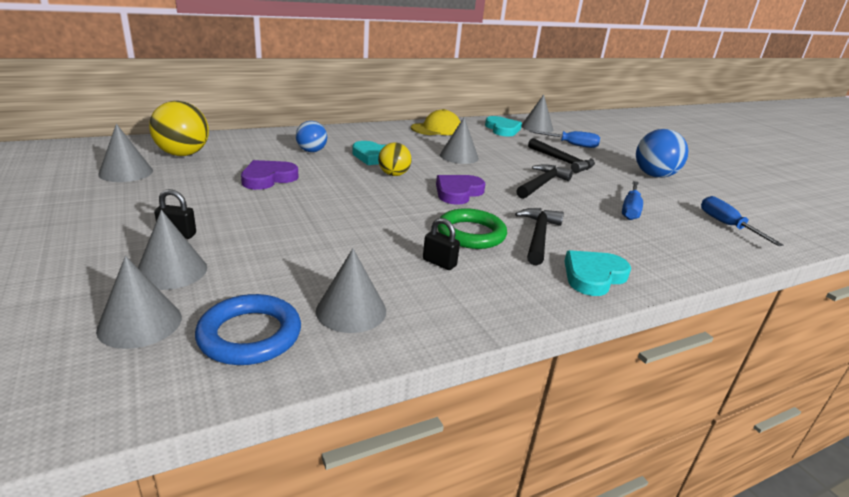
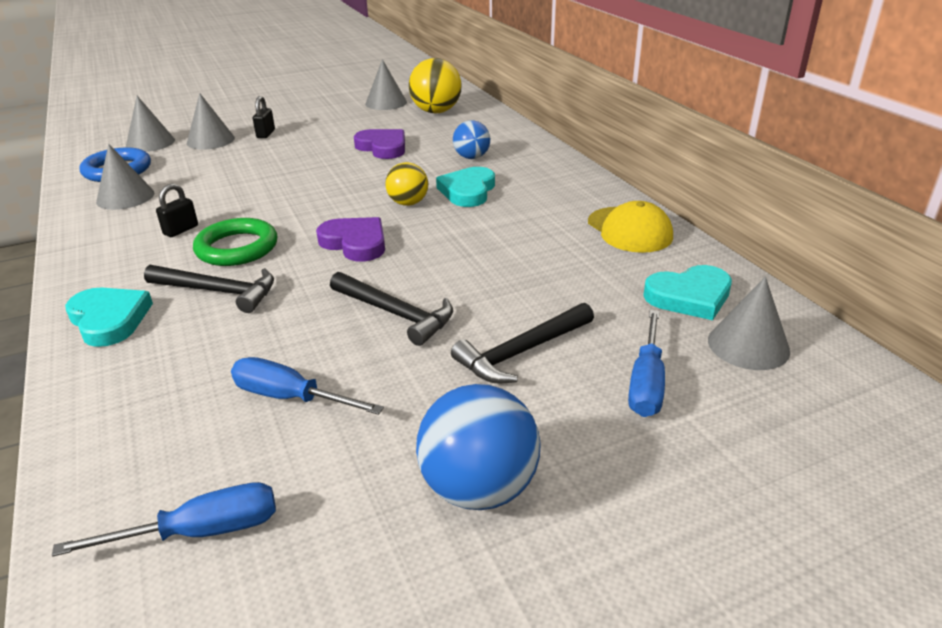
camera: 95 degrees right, 5 degrees up
grey cone [440,117,479,164] -> none

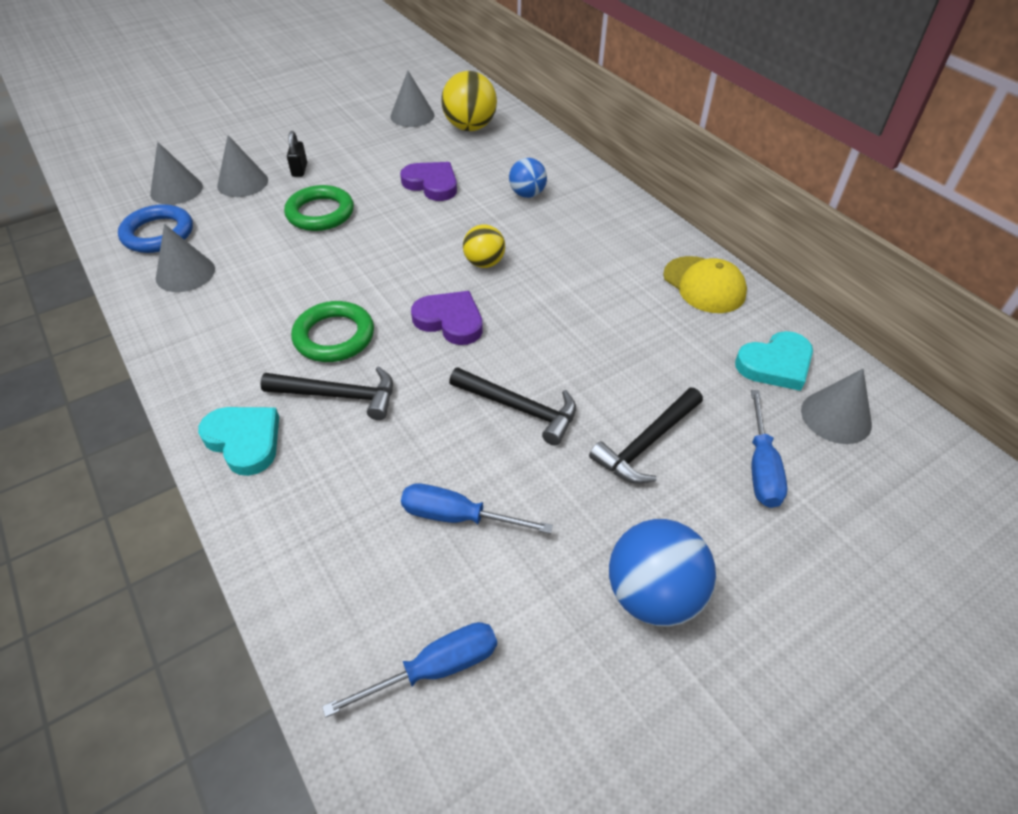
camera: 10 degrees left, 15 degrees up
black padlock [156,184,198,237] -> none
turquoise heart [436,167,495,207] -> none
none -> green ring [284,185,354,231]

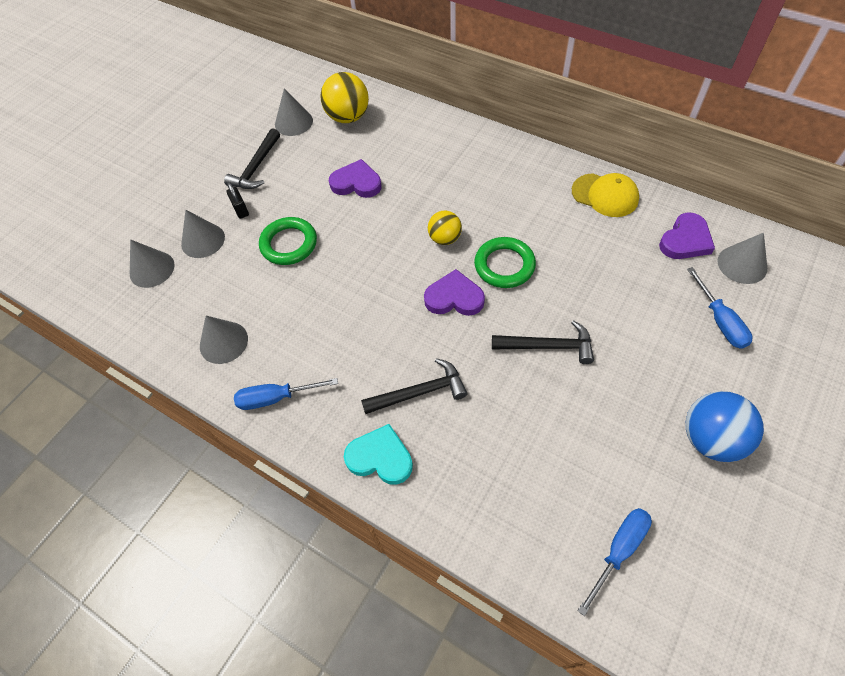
camera: 20 degrees left, 10 degrees up
blue ring [118,204,193,253] -> none
green ring [291,301,374,362] -> green ring moved to [474,237,536,288]
blue screwdriver [401,483,553,534] -> blue screwdriver moved to [234,378,338,410]
blue ball [509,158,547,198] -> none
black hammer [589,388,703,484] -> black hammer moved to [224,128,280,189]
turquoise heart [735,331,813,391] -> purple heart [659,212,715,259]

